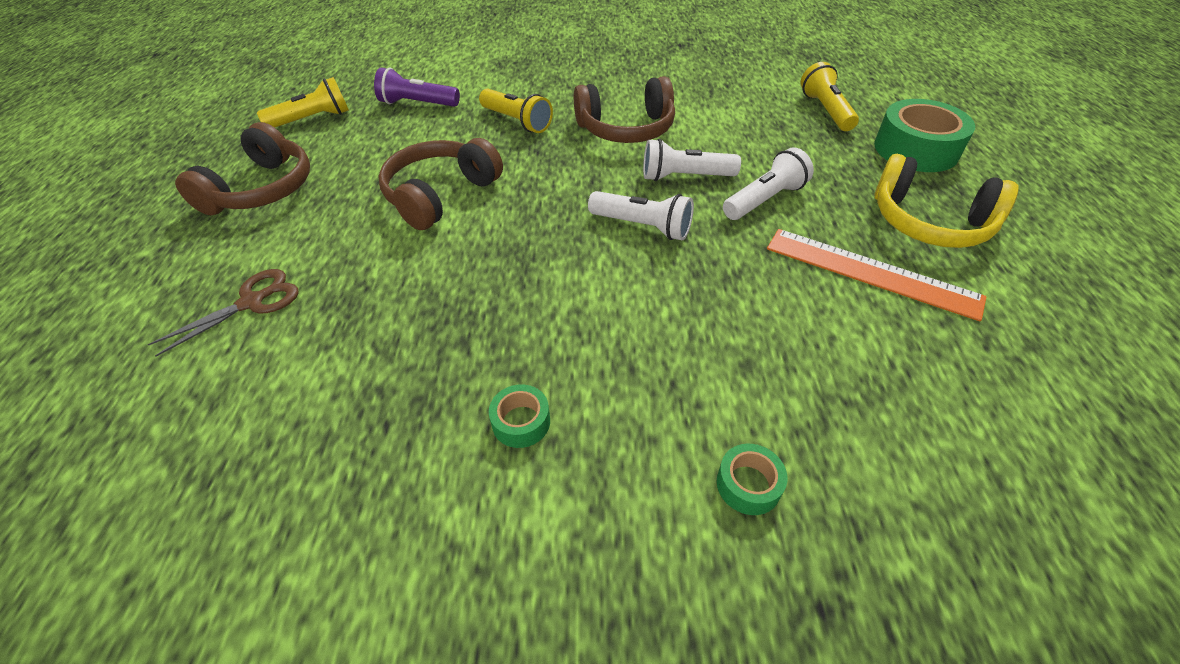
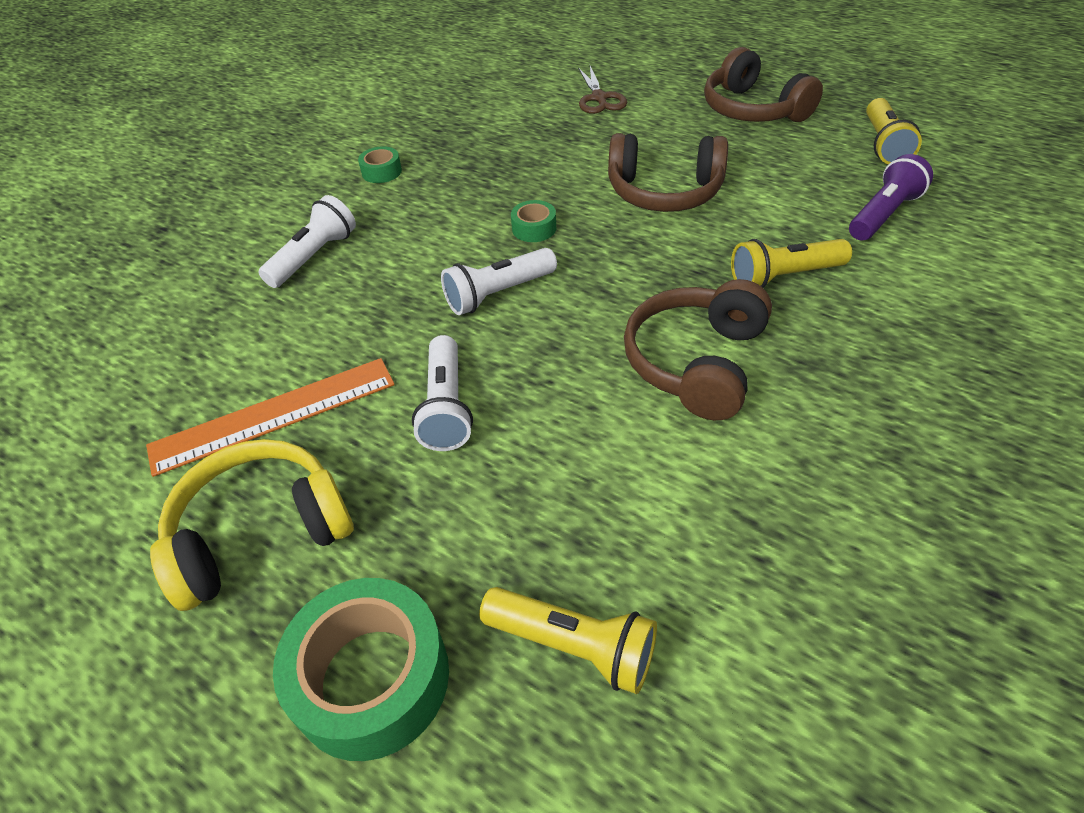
camera: 125 degrees right, 0 degrees up
brown headphones [378,138,503,230] -> brown headphones turned 120 degrees clockwise [608,133,728,212]
white flashlight [643,139,741,181] -> white flashlight moved to [258,195,356,288]
green tape [717,444,787,515] -> green tape moved to [511,200,556,242]

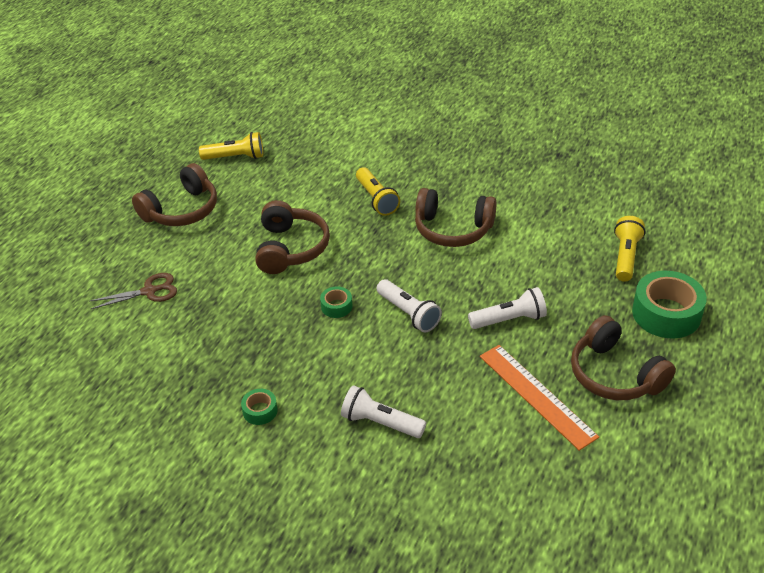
camera: 100 degrees left, 5 degrees down
yellow headphones [150,439,354,611] -> brown headphones [571,315,676,400]
purple flashlight [849,154,933,241] -> none

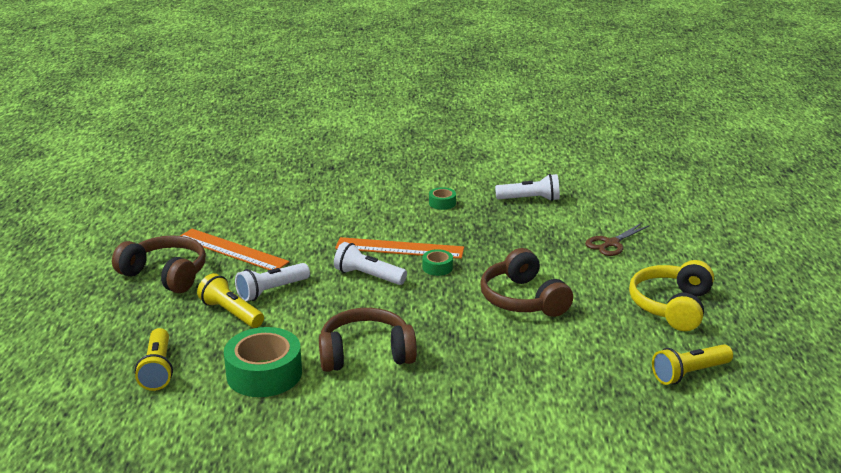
camera: 155 degrees right, 15 degrees down
brown headphones [132,163,217,226] -> yellow headphones [629,260,714,331]
white flashlight [341,385,426,438] -> white flashlight moved to [495,174,560,201]
yellow flashlight [356,167,400,216] -> yellow flashlight moved to [197,273,264,328]
green tape [632,271,707,338] -> green tape moved to [224,327,302,397]
none -> orange ruler [335,237,464,259]

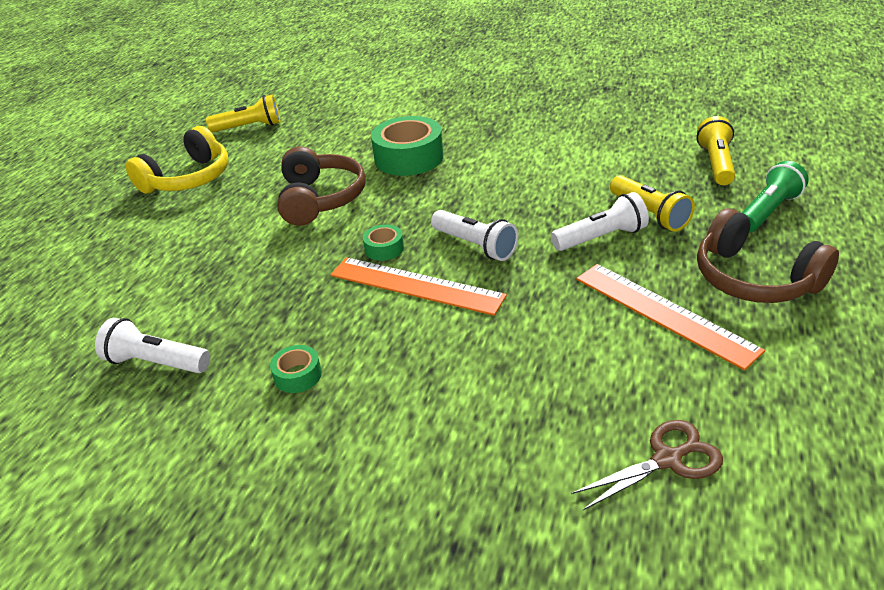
camera: 160 degrees left, 10 degrees up
green tape [224,327,302,397] -> green tape moved to [371,116,444,176]
brown headphones [319,308,417,372] -> none
brown scissors [585,223,650,256] -> brown scissors moved to [571,420,723,510]
none -> green flashlight [742,161,809,232]

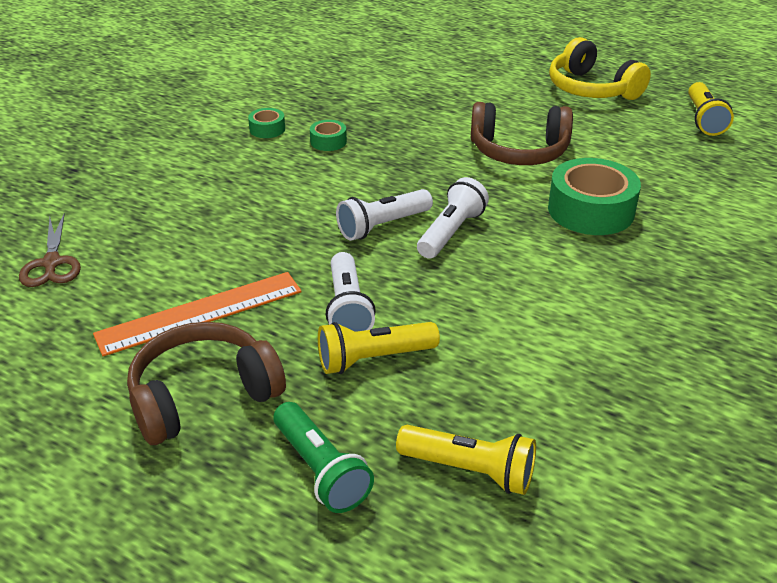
camera: 100 degrees right, 0 degrees up
white flashlight [95,318,210,373] -> white flashlight moved to [417,177,489,259]
orange ruler [330,257,507,316] -> none
green tape [363,224,404,261] -> green tape moved to [310,120,347,151]

